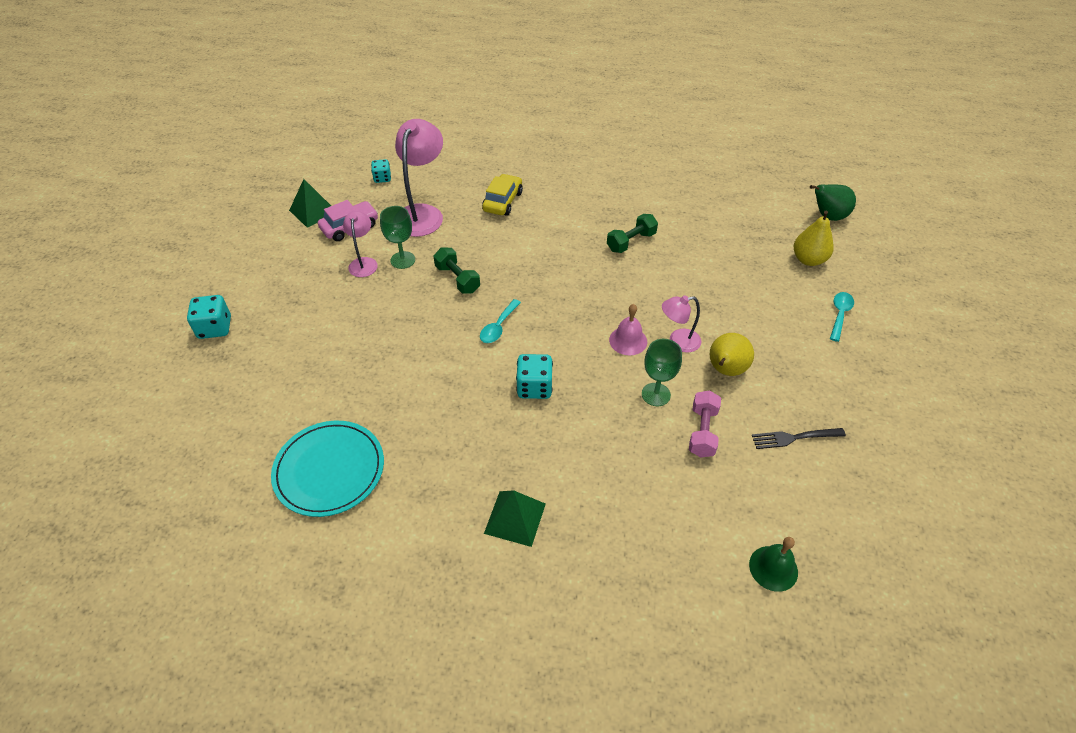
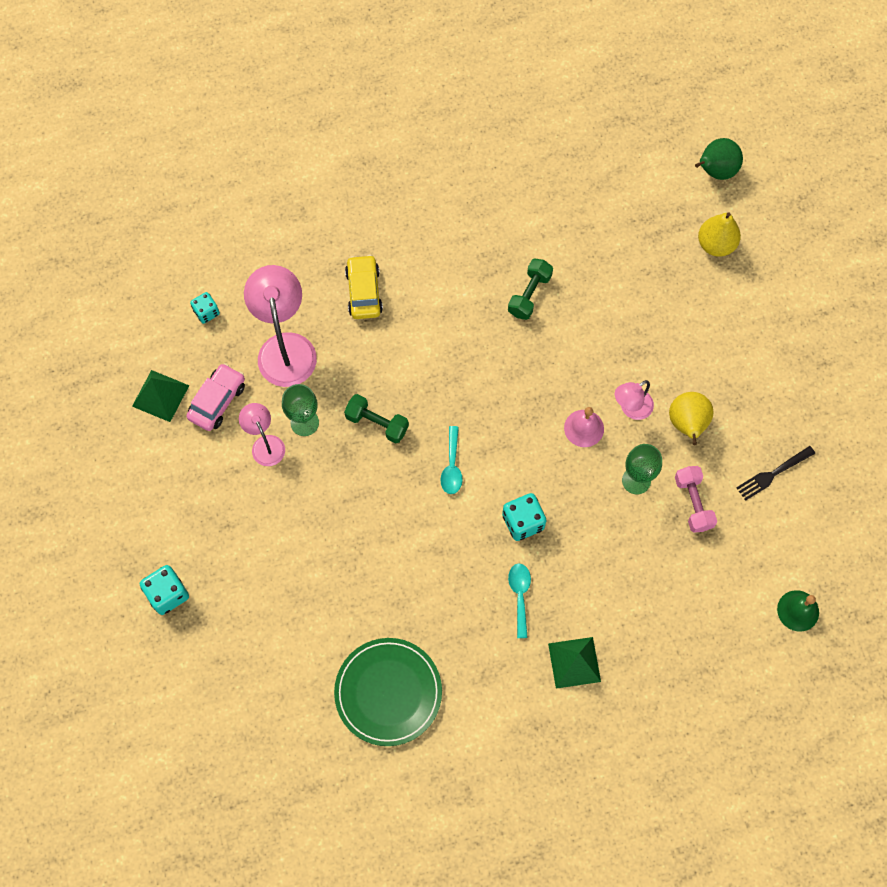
camera: 25 degrees left, 20 degrees up
turquoise plate [271,421,384,517] -> green plate [334,638,442,746]
turquoise spoon [830,292,854,342] -> turquoise spoon moved to [508,564,531,638]

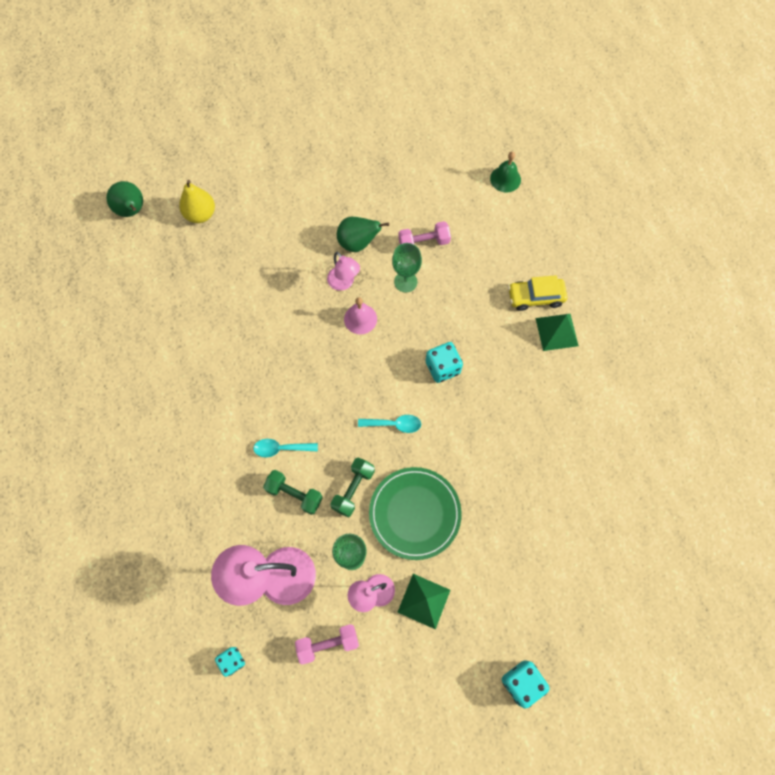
camera: 90 degrees left, 0 degrees up
green pyramid [132,370,189,422] -> green pyramid moved to [397,574,450,630]
pink car [186,363,245,431] -> pink dumbbell [295,624,359,665]
green plate [334,638,442,746] -> green plate moved to [369,467,462,560]
yellow car [345,255,383,319] -> yellow car moved to [508,275,567,311]
green dumbbell [508,258,553,320] -> green dumbbell moved to [263,470,323,515]
turquoise spoon [508,564,531,638] -> turquoise spoon moved to [253,439,318,457]
yellow pear [669,392,714,445] -> green pear [337,217,389,252]
black fork [736,446,815,501] -> none

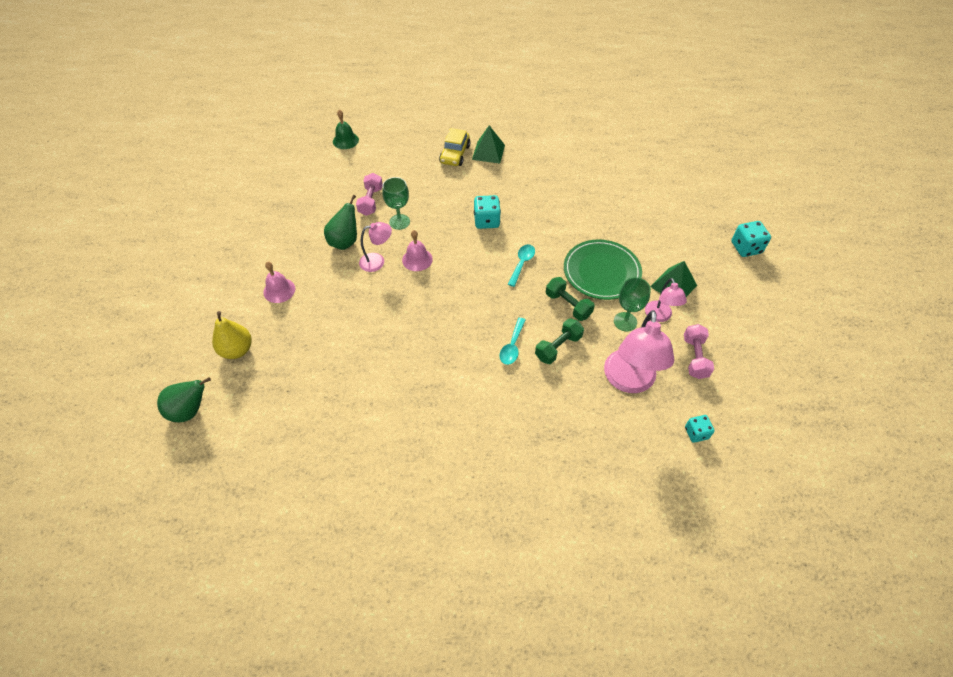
camera: 70 degrees left, 15 degrees down
none -> pink bell [263,262,295,303]

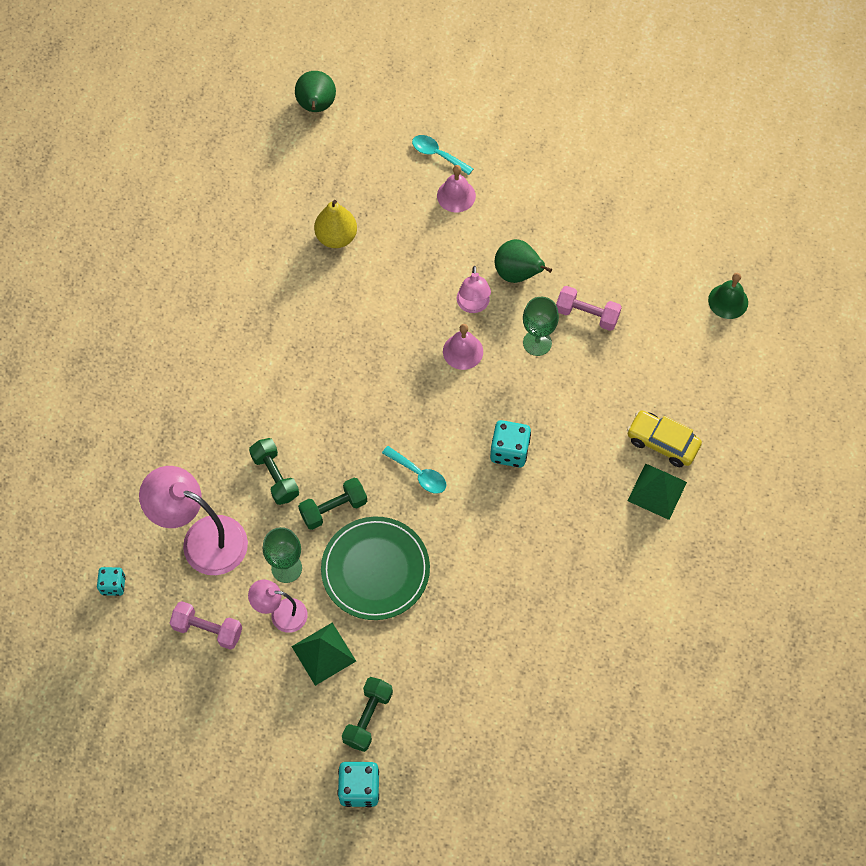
camera: 105 degrees right, 10 degrees up
yellow pear [212,311,252,359] -> yellow pear moved to [314,200,357,248]
turquoise spoon [499,318,526,365] -> turquoise spoon moved to [412,135,474,175]
none -> green dumbbell [342,677,393,752]

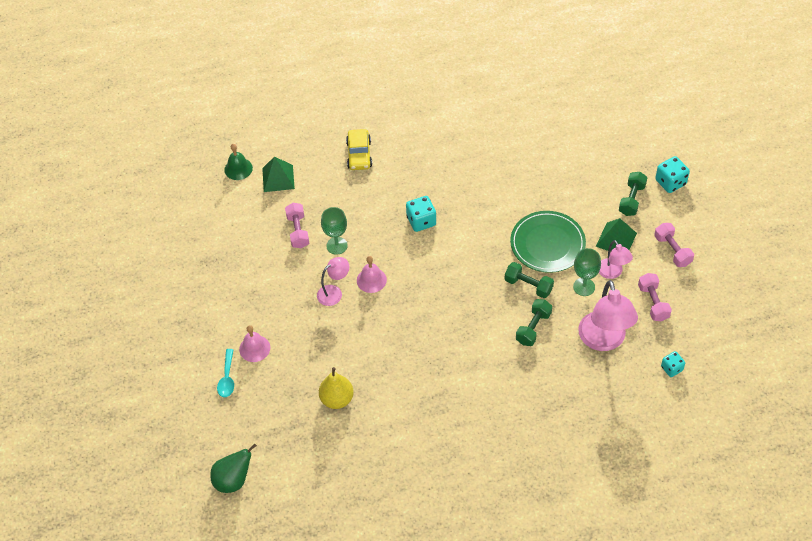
camera: 120 degrees left, 10 degrees down
green dumbbell [342,677,393,752] -> green dumbbell turned 60 degrees counterclockwise [619,172,647,216]
turquoise spoon [382,446,446,494] -> none
green pear [495,239,552,283] -> none
green pyramid [627,463,687,520] -> green pyramid moved to [262,157,295,192]
none -> pink dumbbell [654,223,694,267]

